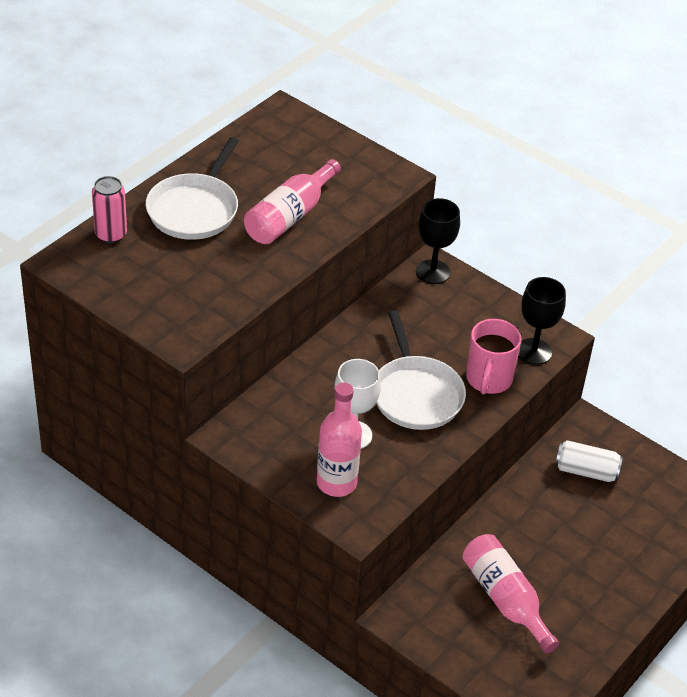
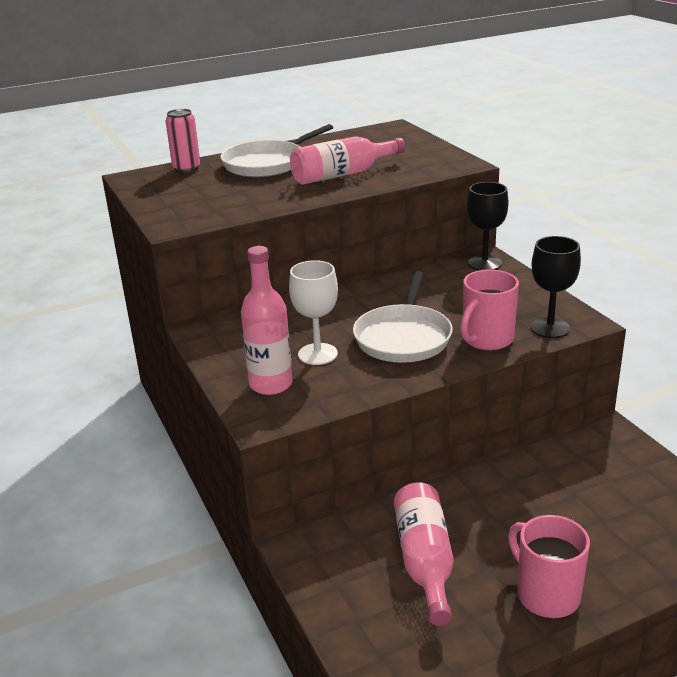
camera: 30 degrees right, 15 degrees down
white can [555,440,623,482] -> none
none -> pink mug [508,515,590,618]

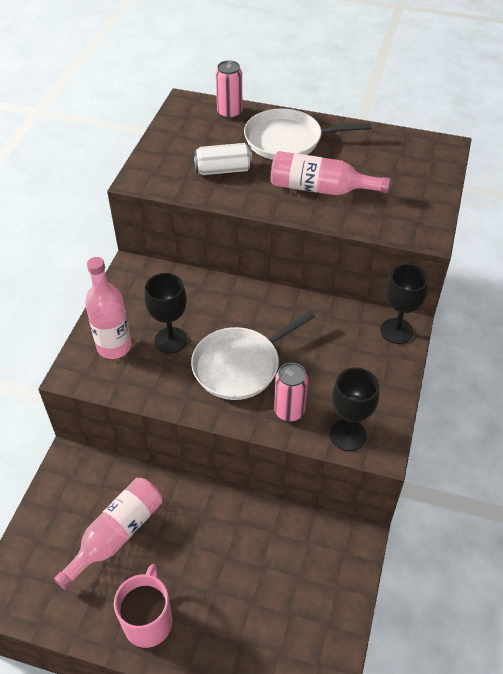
camera: 40 degrees right, 20 degrees up
white goblet [289,260,338,365] -> black goblet [144,273,188,354]
pink mug [460,269,519,351] -> pink can [274,363,308,422]
none -> white can [194,143,253,175]

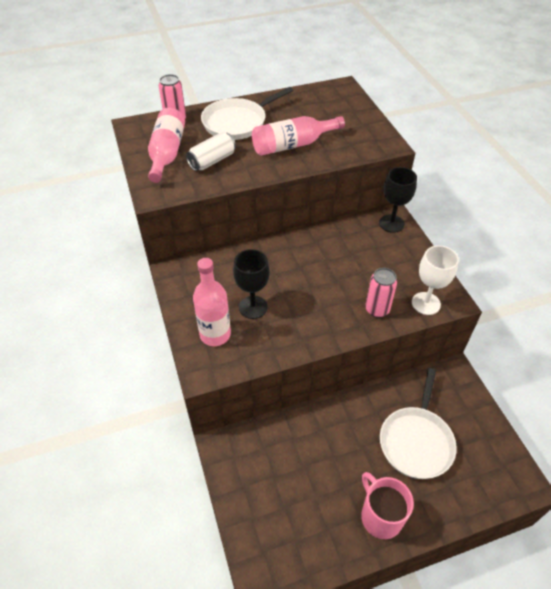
camera: 35 degrees left, 0 degrees up
pink bottle [54,478,162,590] -> pink bottle moved to [148,108,185,183]
white pan [191,310,316,400] -> white pan moved to [380,368,457,479]
black goblet [330,367,379,451] -> white goblet [412,245,459,315]

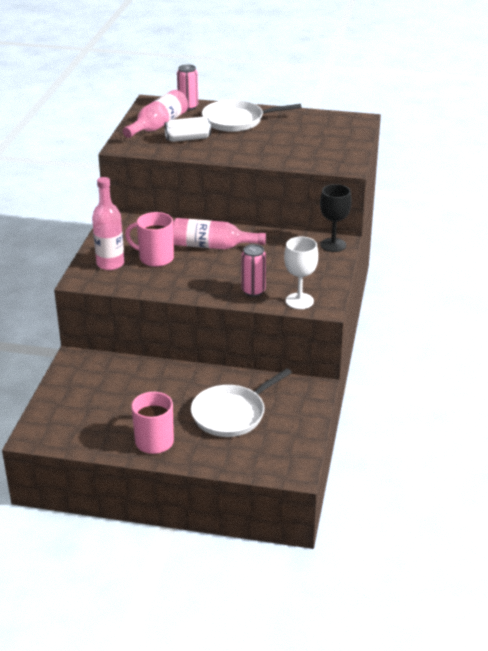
camera: 30 degrees right, 15 degrees down
black goblet [233,249,270,319] -> pink mug [125,212,174,267]
pink bottle [252,116,345,156] -> pink bottle moved to [173,218,266,249]

